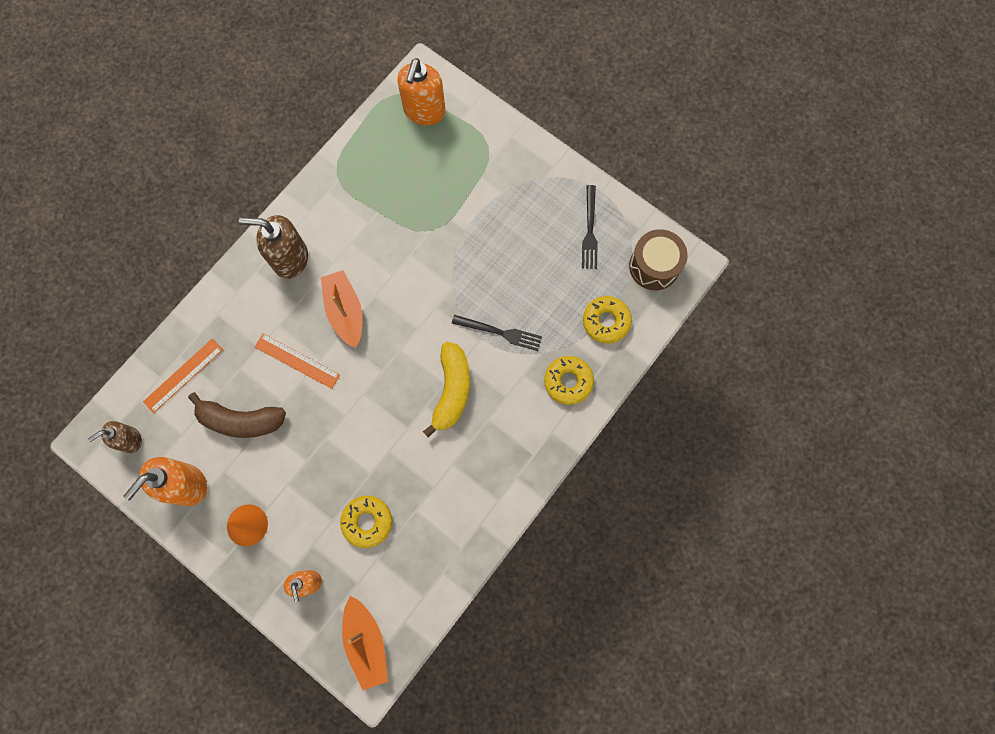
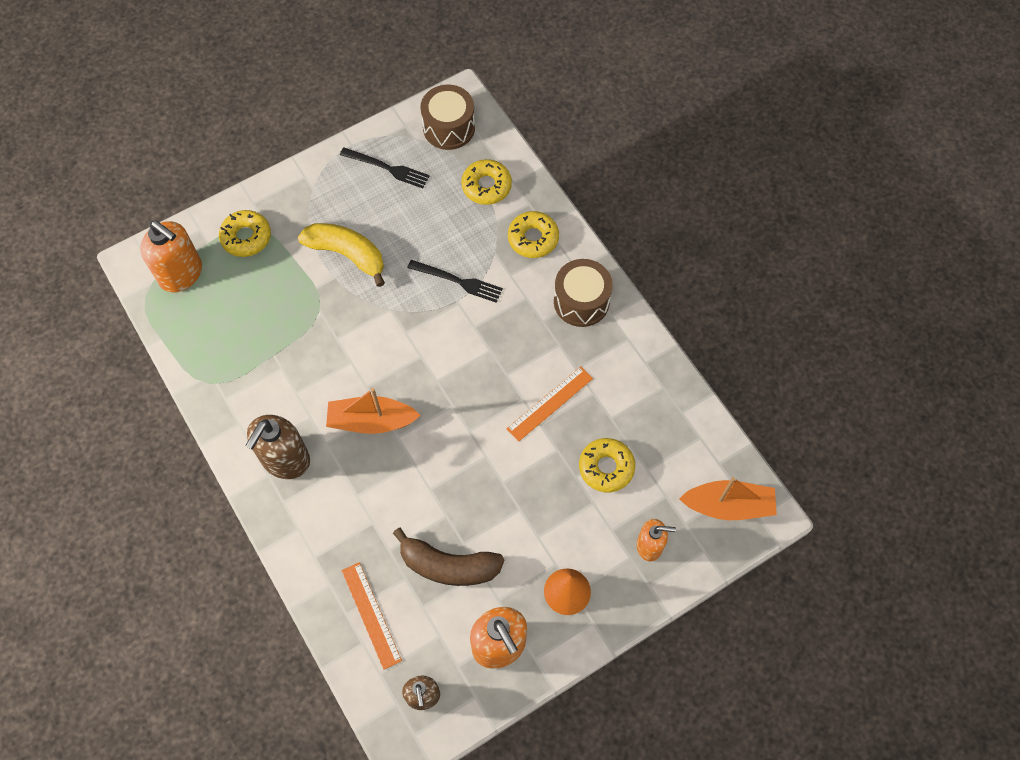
camera: 70 degrees left, 10 degrees down
brown banana [188,392,286,438] -> brown banana turned 75 degrees clockwise [393,528,505,586]
orange ruler [255,334,340,389] -> orange ruler moved to [507,366,593,442]
yellow banana [423,342,470,438] -> yellow banana moved to [298,223,385,287]
black fork [452,315,542,351] -> black fork turned 75 degrees clockwise [407,260,503,303]
none -> yellow donut [219,210,271,257]
none -> brown drum [554,259,613,327]

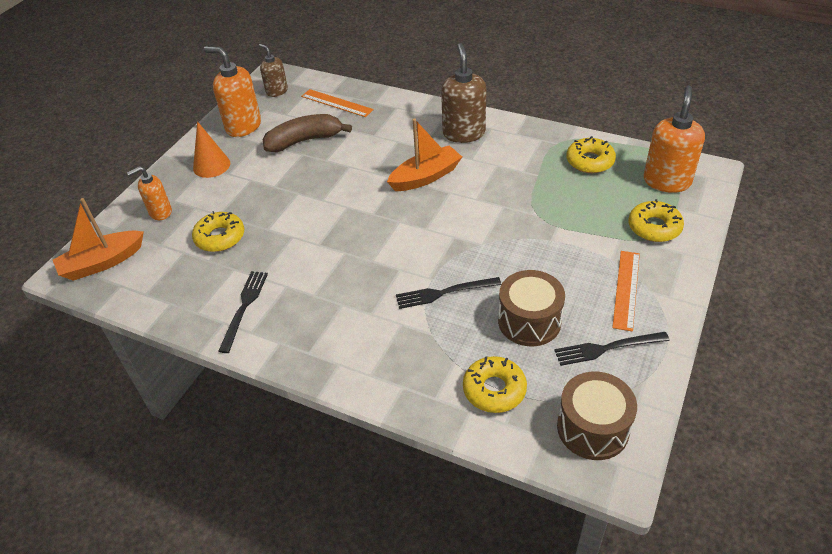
camera: 150 degrees right, 20 degrees down
orange soap dispenser [140,221,202,293] -> orange soap dispenser turned 105 degrees clockwise [644,85,705,193]
yellow banana [298,223,385,287] -> none
orange ruler [507,366,593,442] -> orange ruler moved to [612,251,640,332]
yellow donut [508,211,559,258] -> yellow donut moved to [566,136,616,173]
brown drum [554,259,613,327] -> brown drum moved to [498,270,565,346]
none -> black fork [218,271,268,353]

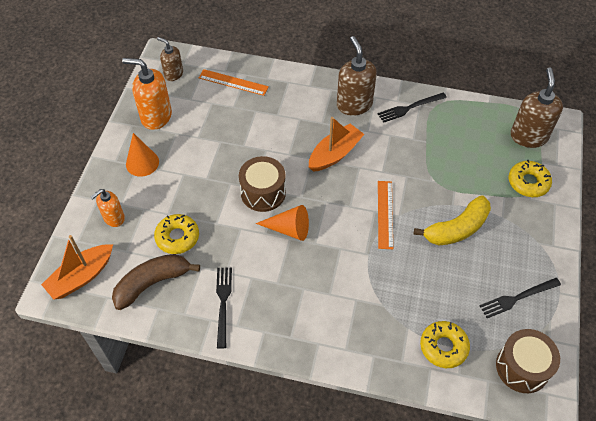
camera: 15 degrees left, 10 degrees up
brown banana [263,114,352,152] -> brown banana moved to [112,254,200,310]
black fork [396,277,501,309] -> black fork moved to [378,93,447,123]
brown drum [498,270,565,346] -> brown drum moved to [239,156,286,212]
yellow donut [566,136,616,173] -> none
orange ruler [612,251,640,332] -> orange ruler moved to [378,181,393,249]
orange soap dispenser [644,85,705,193] -> brown soap dispenser [511,68,563,148]
none -> orange cone [256,205,309,241]
none -> yellow banana [414,195,491,245]

